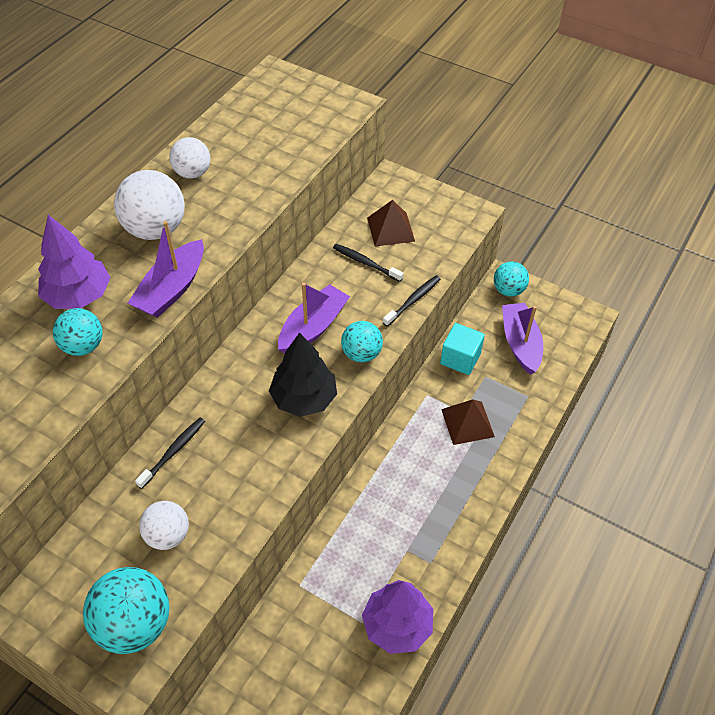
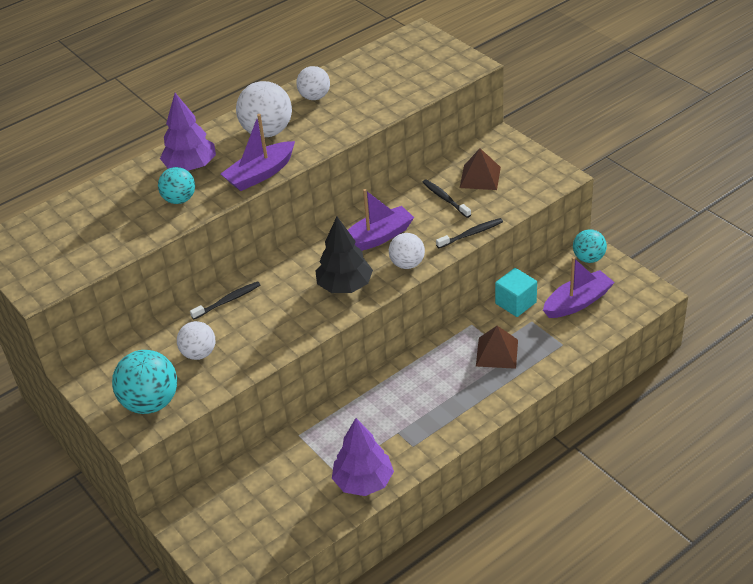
camera: 25 degrees right, 10 degrees down
turquoise ball [341,321,383,363] -> white ball [389,233,425,269]
purple boat [502,303,543,375] -> purple boat turned 45 degrees clockwise [543,257,615,318]

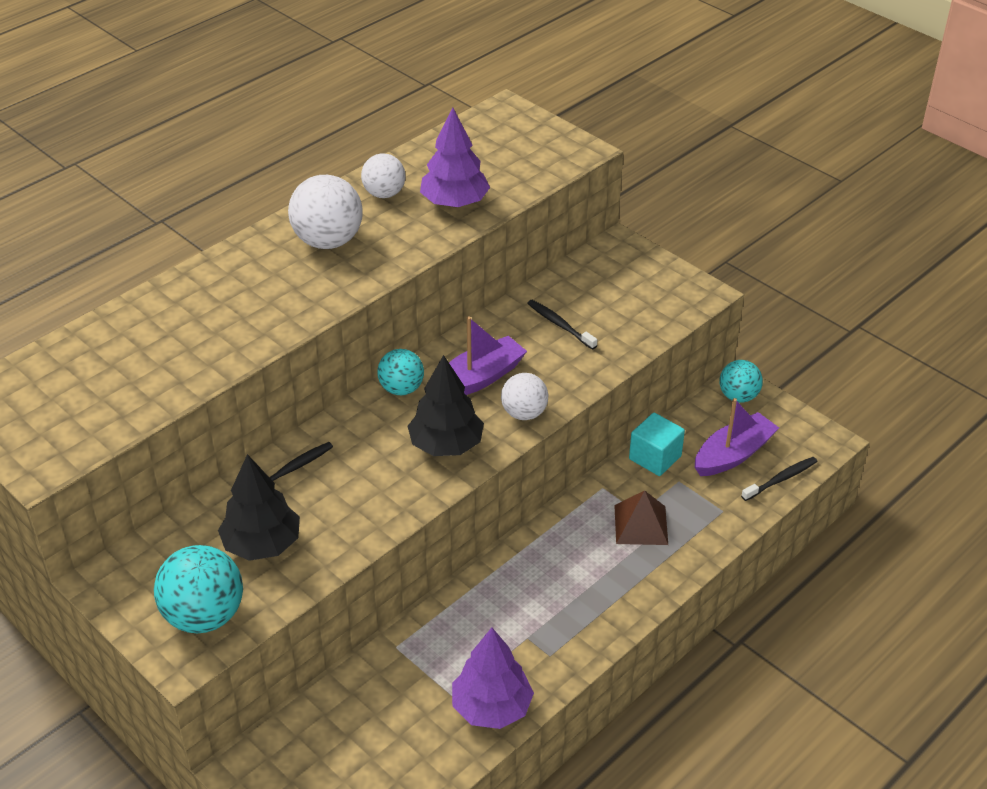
camera: 10 degrees left, 0 degrees up
turquoise ball [158,167,195,204] -> turquoise ball moved to [377,349,424,395]
purple tree [160,93,216,171] -> purple tree moved to [420,108,490,207]
white ball [177,321,215,360] -> black tree [218,454,300,561]
purple boat [221,114,295,191] -> none
black toothbrush [436,218,503,248] -> black toothbrush moved to [741,457,818,501]
brown pyramid [460,148,501,190] -> none

